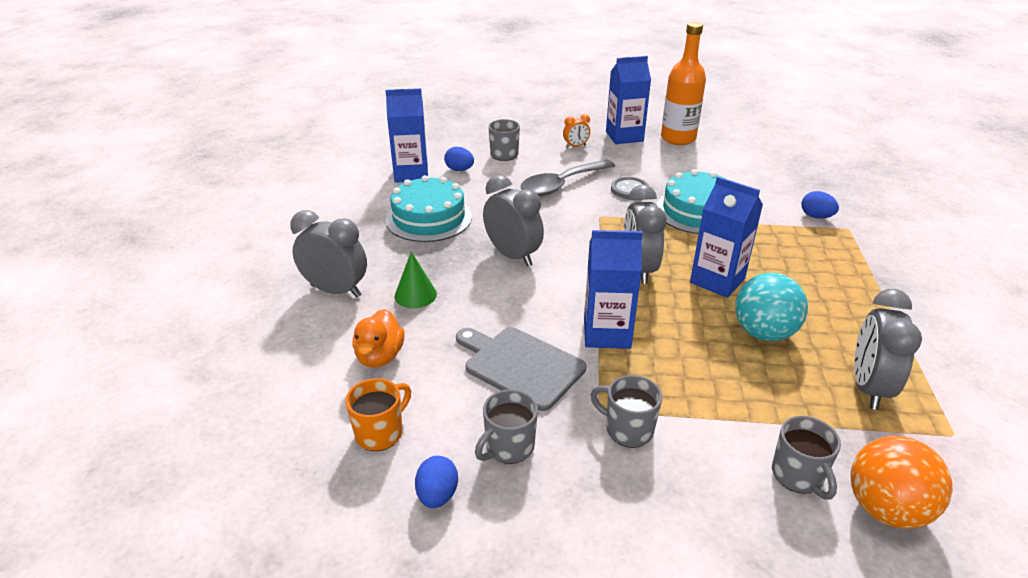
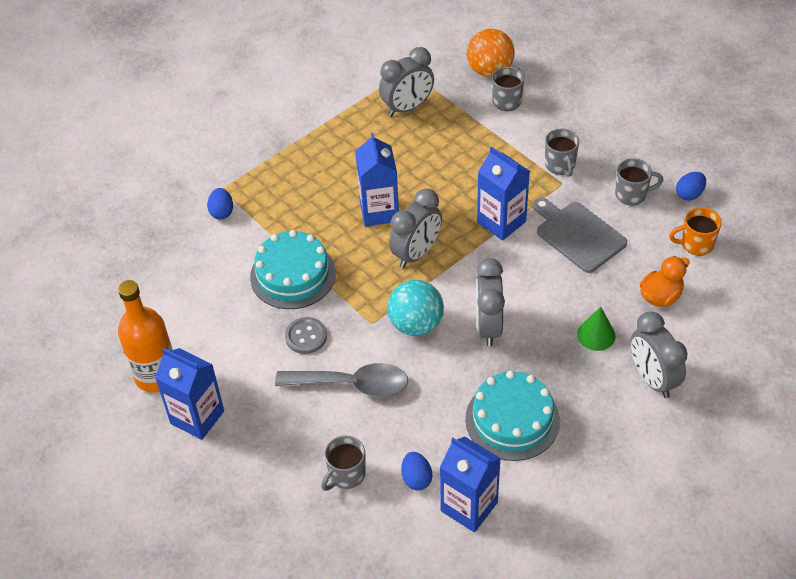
camera: 135 degrees left, 15 degrees up
grey cutting board [456,327,586,411] -> grey cutting board turned 150 degrees clockwise [533,198,627,273]
orange clock [563,114,590,148] -> none
turquoise ball [735,273,808,341] -> turquoise ball moved to [387,280,444,336]

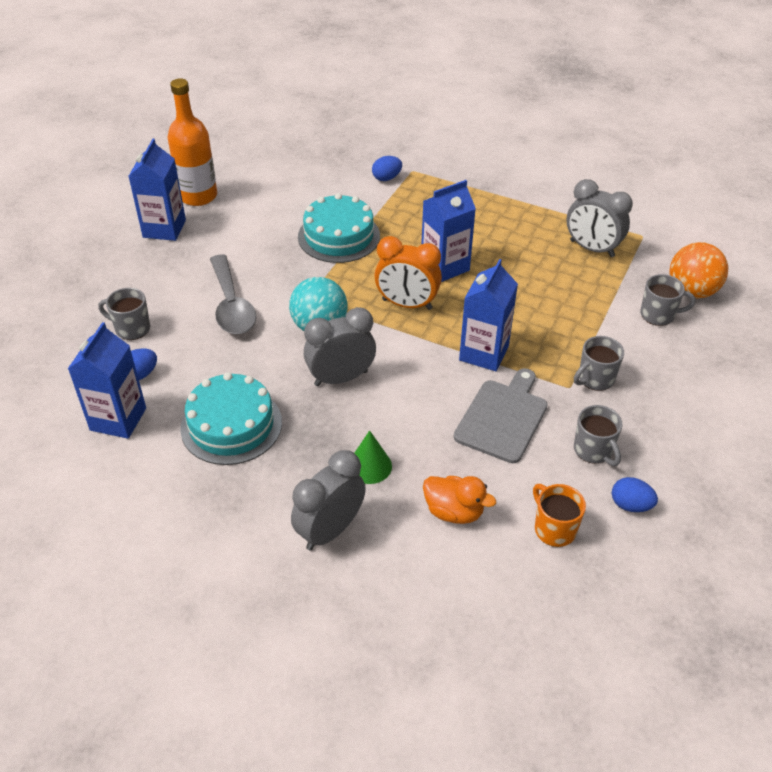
camera: 65 degrees right, 5 degrees down
grey button [285,317,327,354] -> none
grey clock [389,189,442,268] -> orange clock [374,236,442,310]

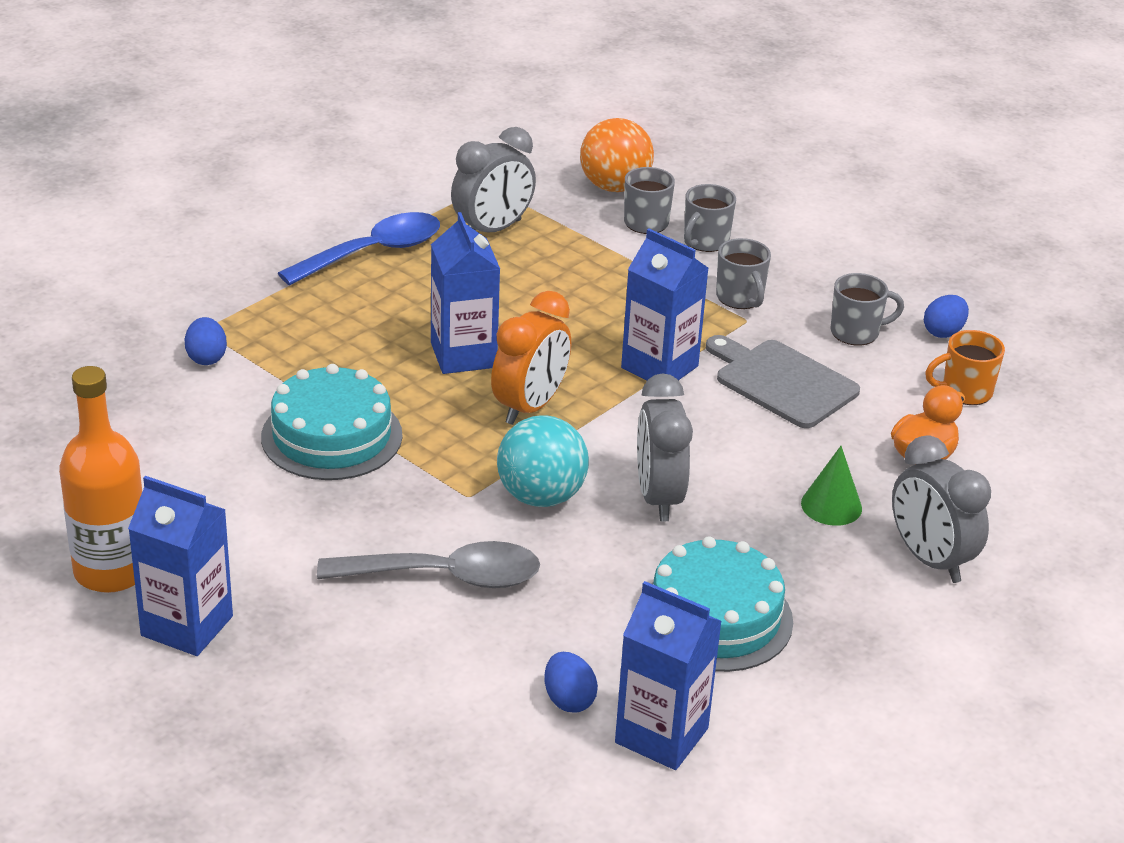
camera: 75 degrees left, 10 degrees down
grey mug [98,288,150,340] -> grey mug moved to [684,184,736,252]
none -> blue spoon [278,212,440,285]

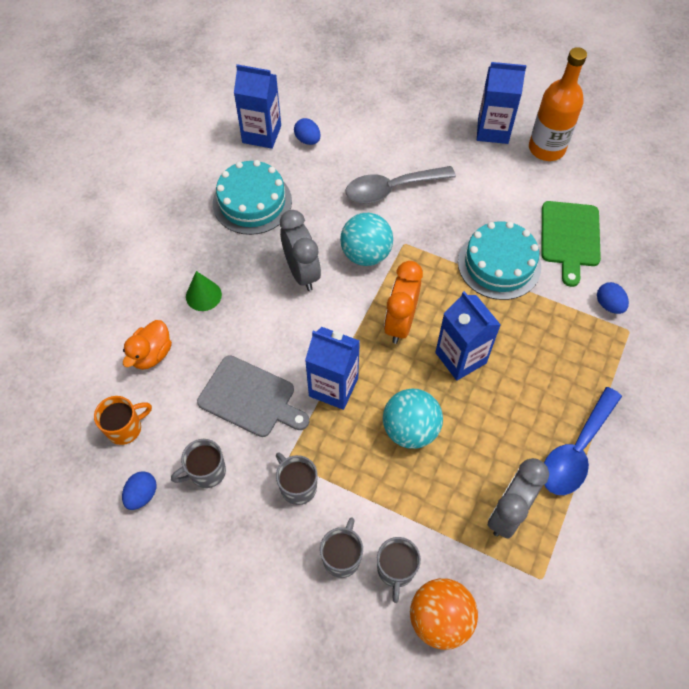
camera: 165 degrees right, 25 degrees up
grey clock [892,435,991,583] -> none
none -> turquoise ball [383,389,443,449]
none -> green cutting board [541,201,601,287]

